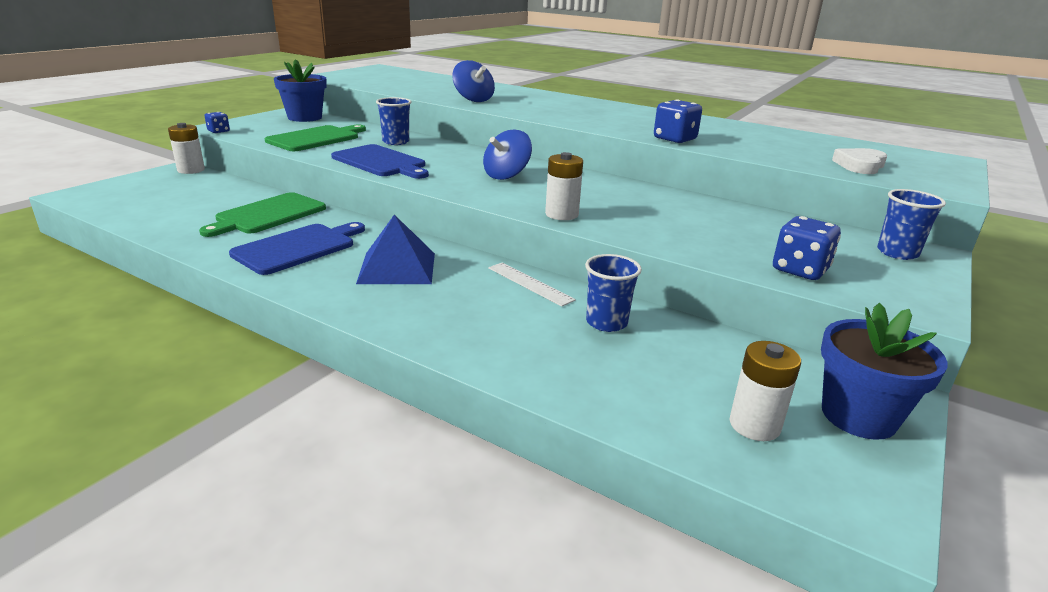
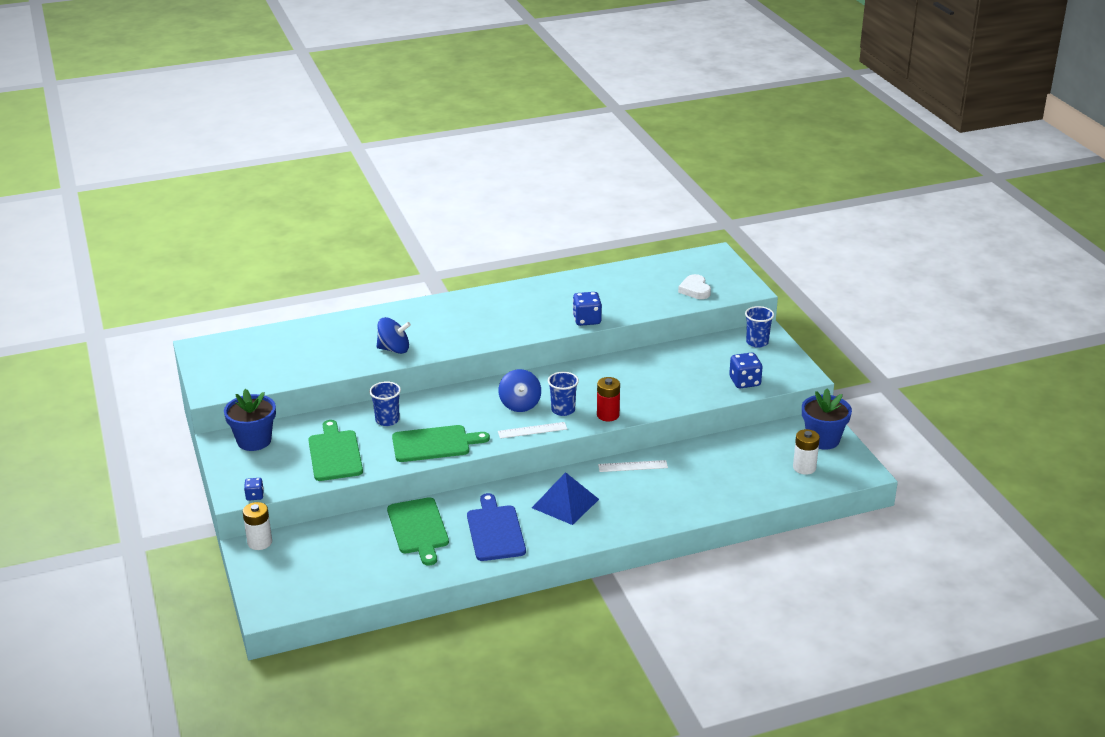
camera: 50 degrees left, 5 degrees up
blue cutting board [331,144,429,179] -> green cutting board [392,425,490,462]
white battery [545,152,583,220] -> red battery [597,377,620,422]
blue cup [585,254,642,332] -> blue cup moved to [548,372,579,416]
none -> white ruler [498,422,567,439]

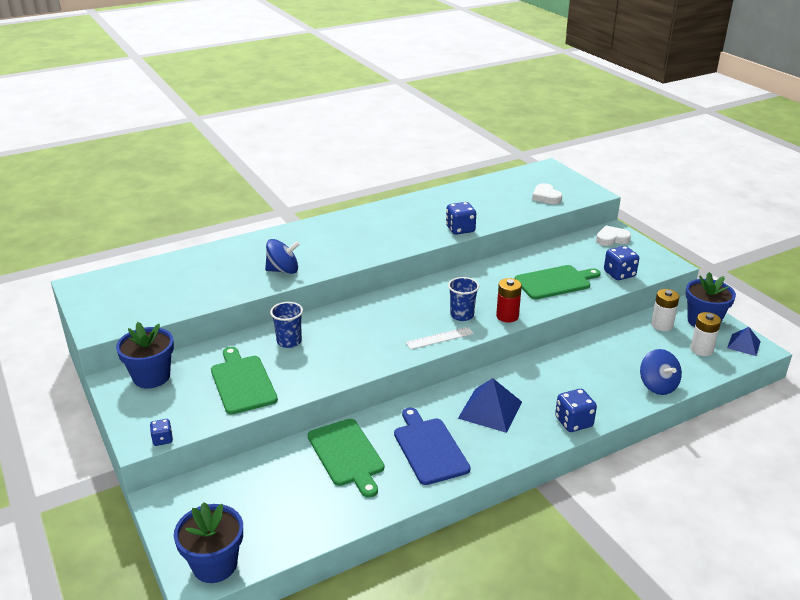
camera: 10 degrees left, 0 degrees up
white battery [243,502,272,550] -> white battery moved to [651,289,680,331]
green cutting board [392,425,490,462] -> green cutting board moved to [515,265,601,300]
blue spinning top [499,369,541,412] -> blue spinning top moved to [640,349,682,395]
white ruler [598,460,668,472] -> none
blue cup [745,306,774,348] -> white heart [596,225,631,246]
none -> blue flower pot [174,502,243,583]
none -> blue dice [555,389,597,432]
none -> blue pyramid [727,327,761,356]

